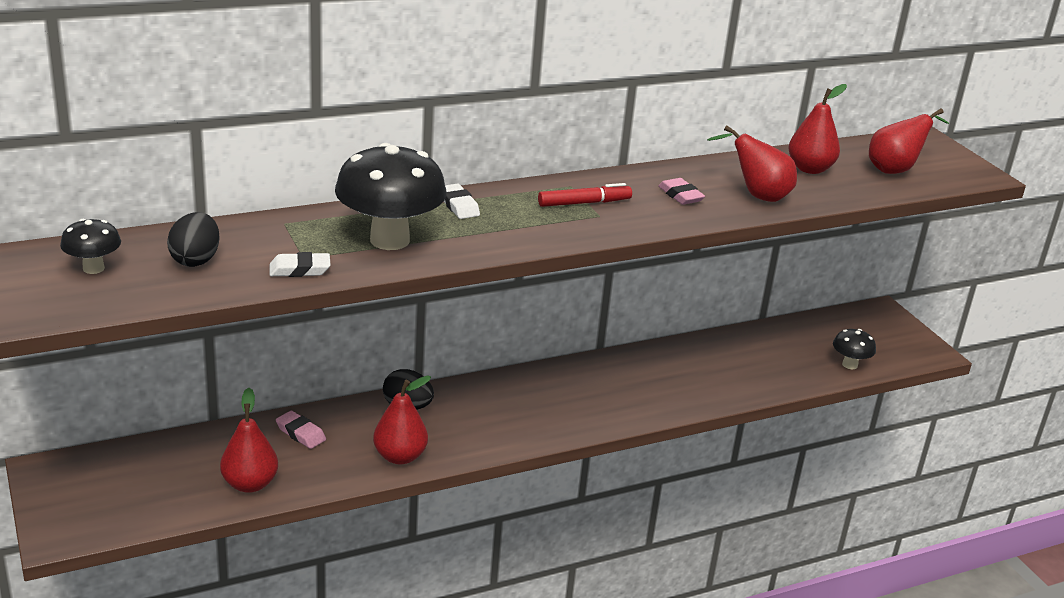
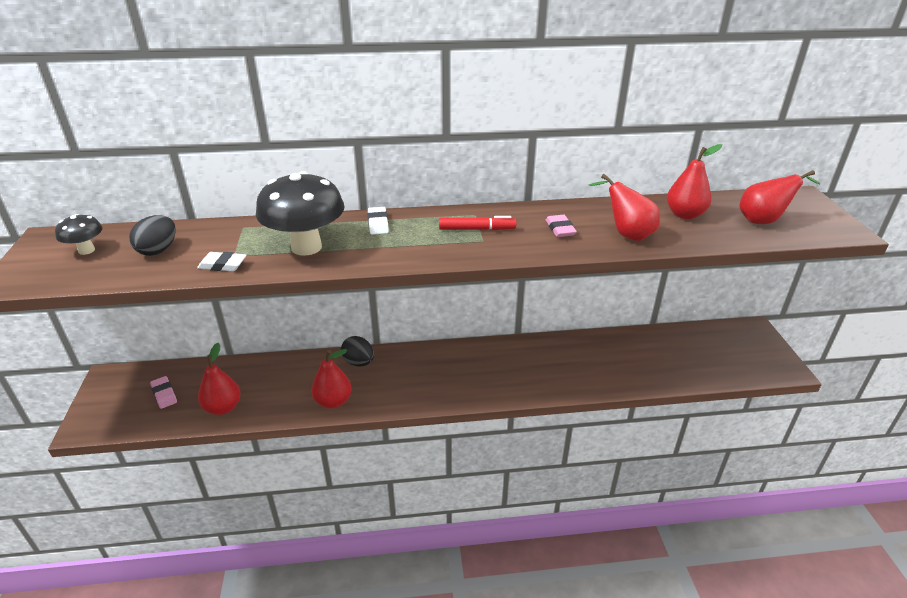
camera: 20 degrees right, 5 degrees up
pink eraser [276,411,326,449] -> pink eraser moved to [150,376,177,409]
black mushroom [833,329,876,369] -> none

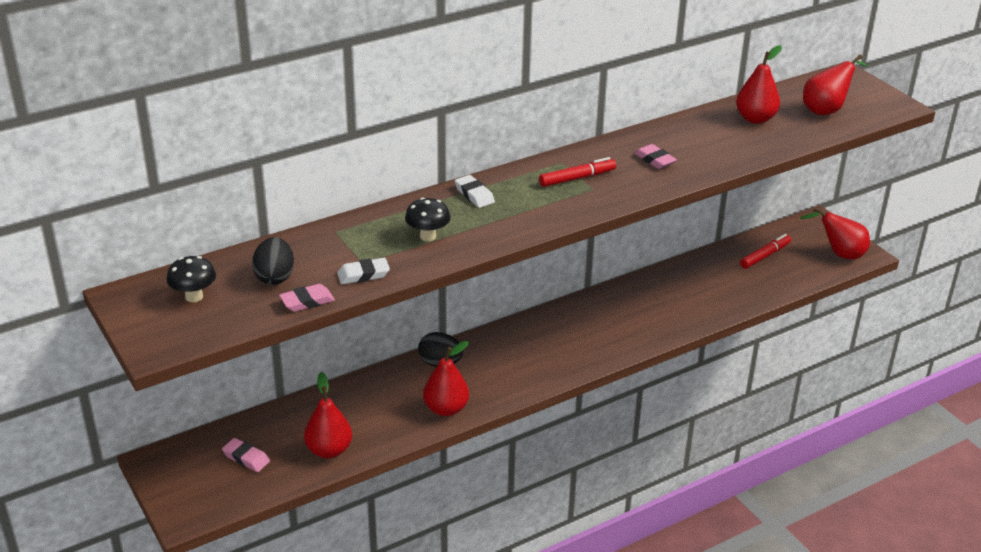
camera: 25 degrees left, 0 degrees up
black mushroom [256,171,344,256] -> black mushroom [405,197,451,241], size x0.49
red pear [589,174,660,241] -> red pear moved to [800,208,870,259]
none -> pink eraser [279,284,335,312]
none -> red marker [740,234,791,269]

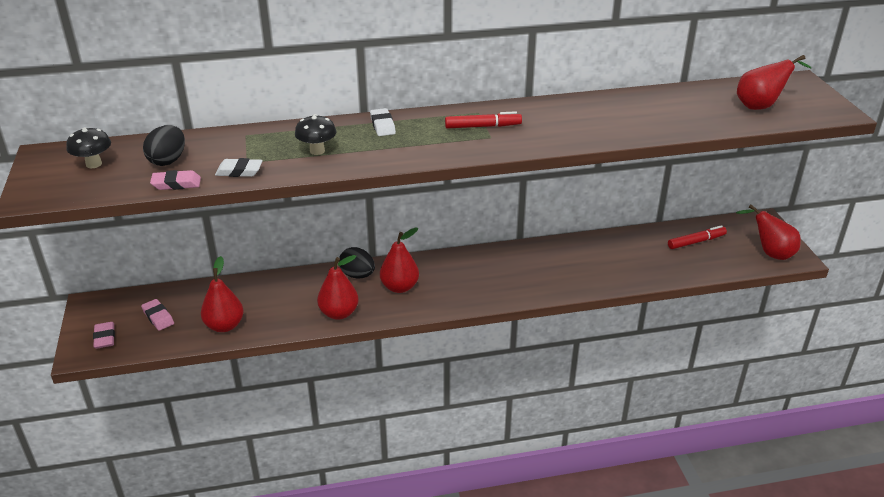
camera: 20 degrees right, 0 degrees up
pink eraser [634,144,677,169] -> pink eraser moved to [93,322,115,349]
red pear [736,45,782,124] -> red pear moved to [380,227,419,293]

